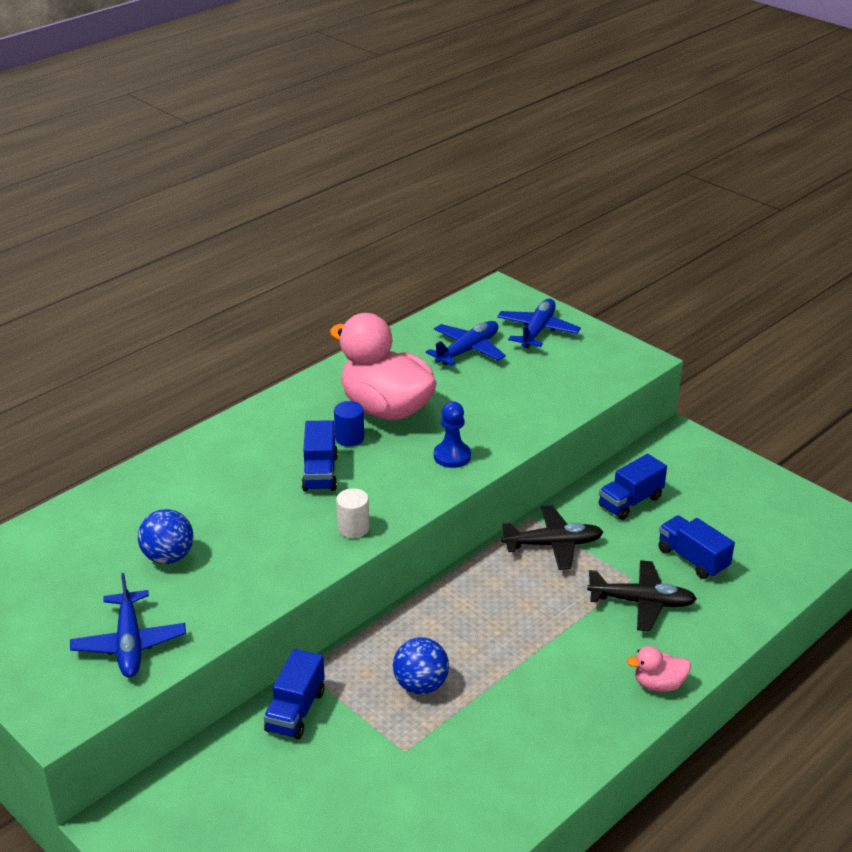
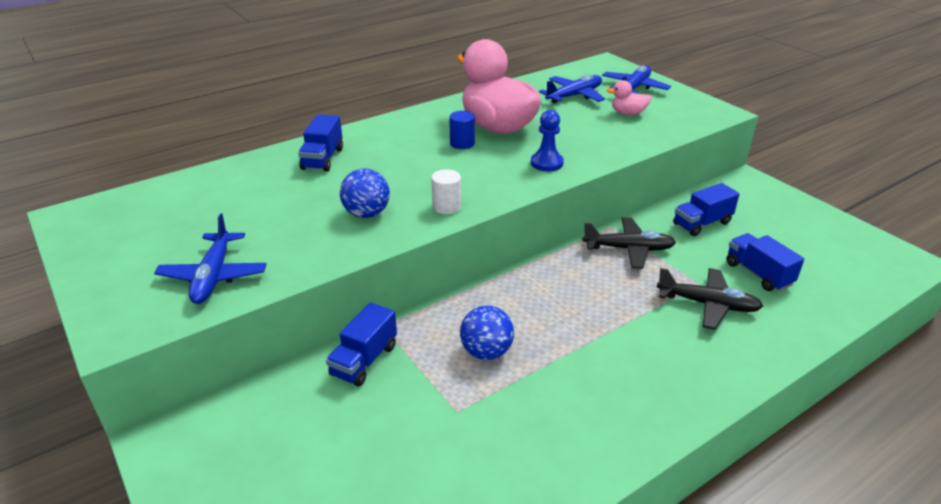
camera: 10 degrees right, 0 degrees up
blue ball [138,509,194,564] -> blue ball moved to [340,168,390,218]
blue truck [302,420,338,492] -> blue truck moved to [298,115,343,172]
pink duck [627,646,691,692] -> pink duck moved to [606,80,652,115]

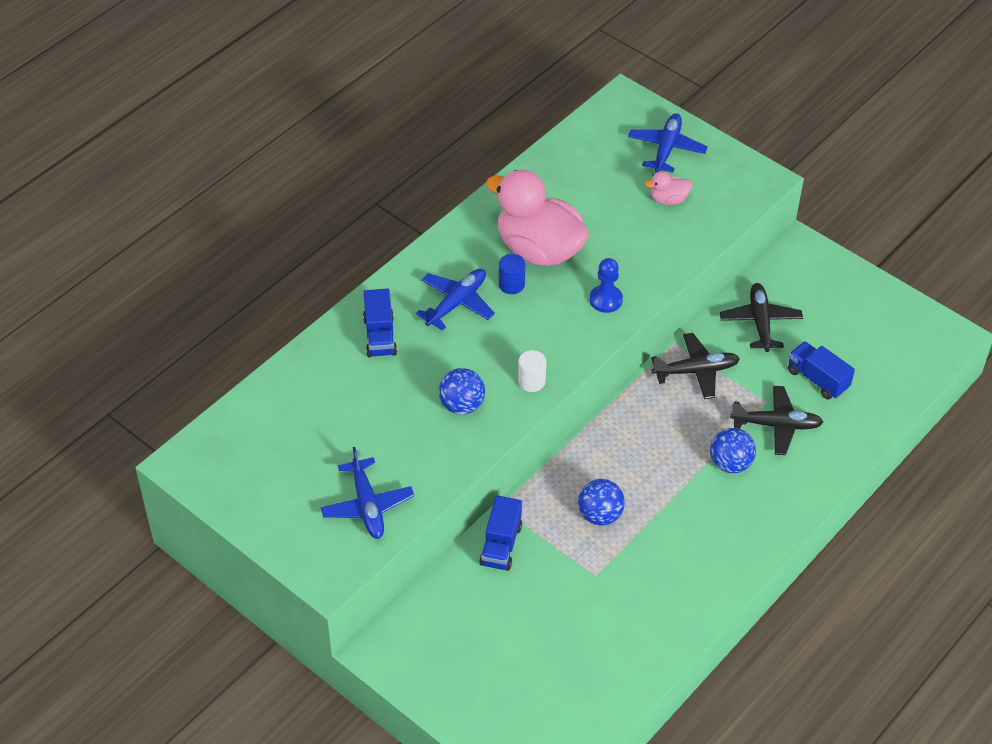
camera: 15 degrees left, 15 degrees up
blue plane [539,74,605,104] -> blue plane moved to [416,269,495,331]
blue truck [673,183,739,236] -> black plane [720,283,803,352]
none -> blue ball [710,428,756,473]

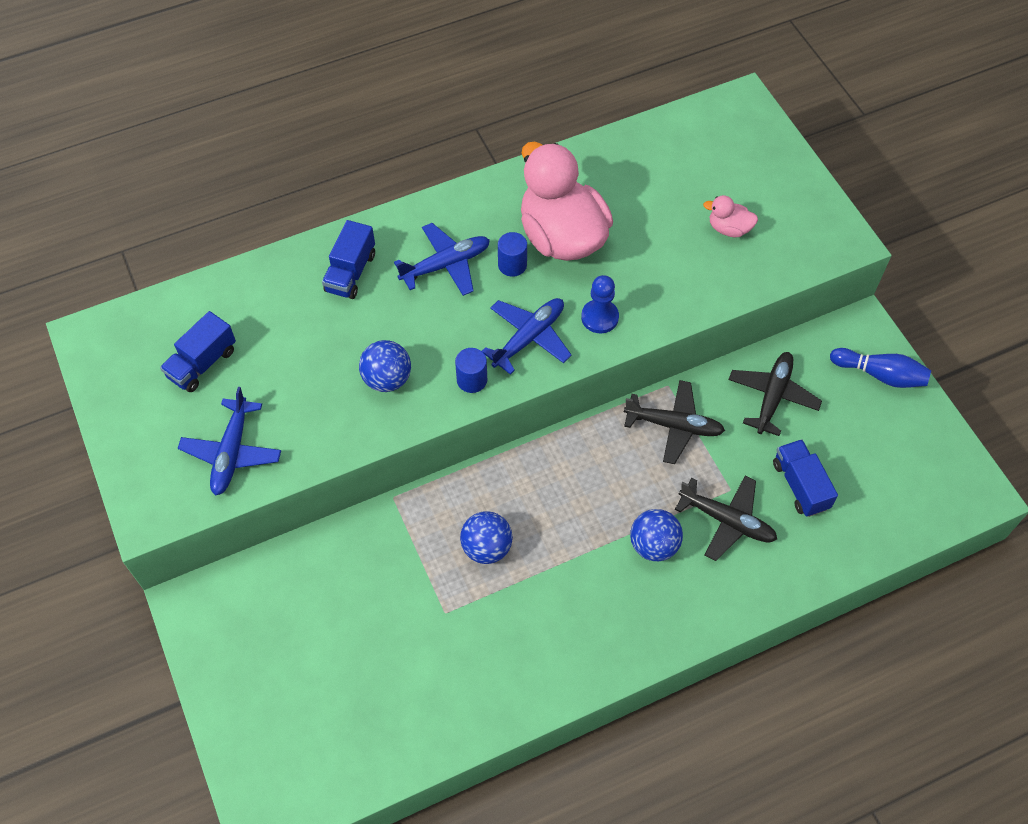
camera: 25 degrees right, 10 degrees up
blue truck [479,495,522,571] -> blue truck moved to [160,311,236,392]
white cylinder [518,350,546,392] -> blue cylinder [455,348,487,393]
blue plane [628,113,708,173] -> blue plane moved to [482,298,572,375]
none -> blue bowling pin [830,348,931,388]

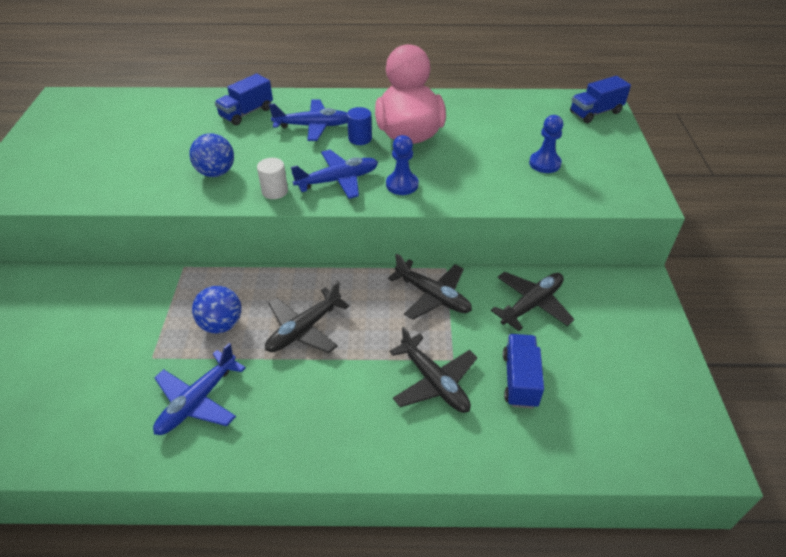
camera: 25 degrees right, 15 degrees down
blue truck [160,311,236,392] -> blue truck moved to [570,76,631,123]
blue plane [178,387,281,496] -> blue plane moved to [153,343,246,435]
blue cylinder [455,348,487,393] -> white cylinder [257,158,288,199]
blue ball [630,509,683,561] -> none
pink duck [703,195,758,237] -> blue pawn [529,115,563,173]
blue bowling pin [830,348,931,388] -> none
none -> black plane [265,281,350,353]

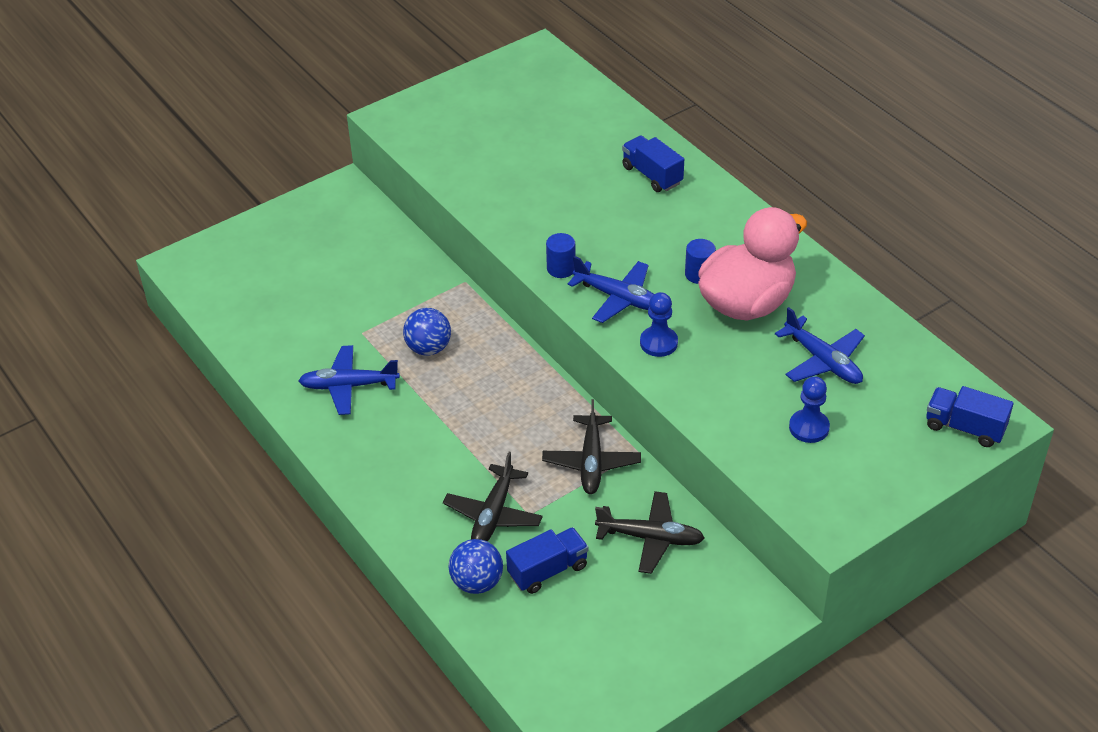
camera: 55 degrees right, 0 degrees up
blue ball [189,133,234,177] -> blue ball moved to [449,539,503,594]
blue truck [215,74,273,125] -> blue truck turned 45 degrees clockwise [622,135,684,192]
white cylinder [257,158,288,199] -> blue cylinder [546,233,576,278]
black plane [265,281,350,353] -> none
blue plane [269,99,347,141] -> blue plane moved to [775,307,865,384]

